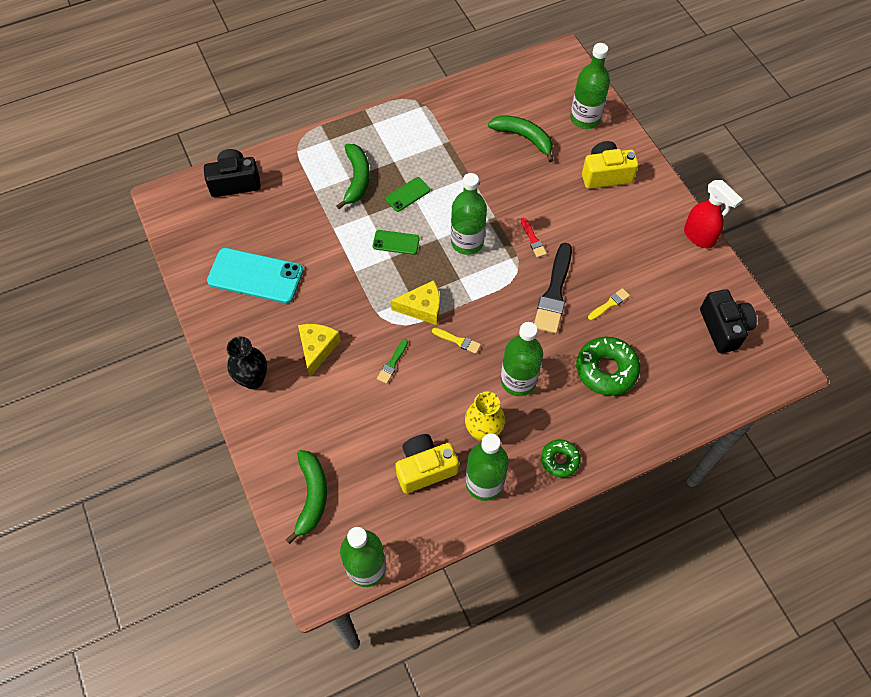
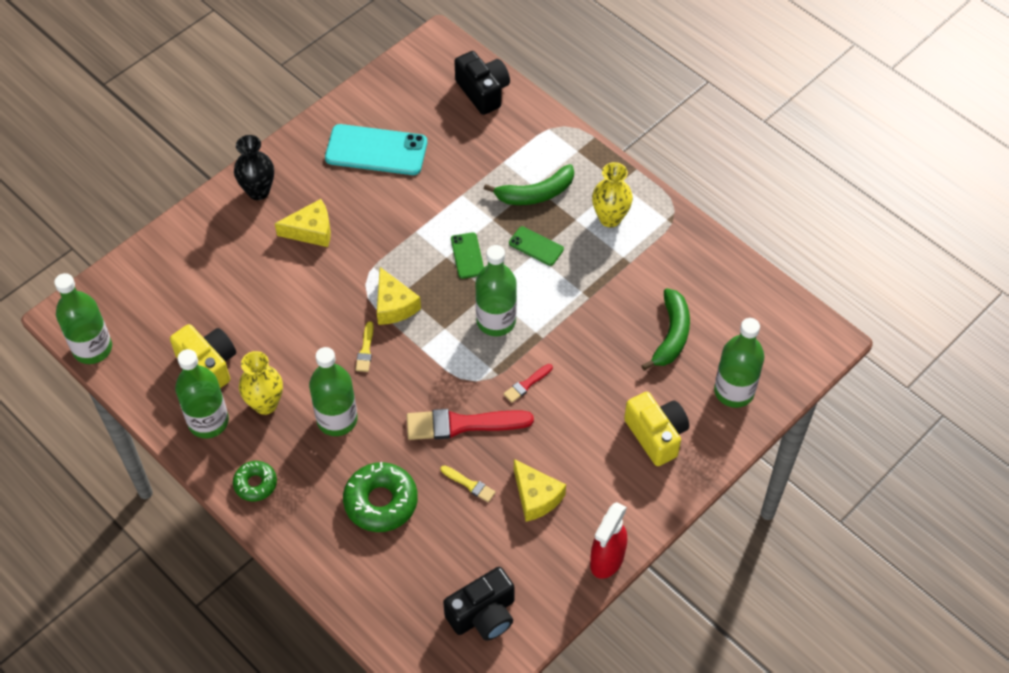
camera: 70 degrees right, 5 degrees down
turquoise phone [207,248,303,303] -> turquoise phone turned 75 degrees counterclockwise [325,124,427,175]
green banana [286,450,327,544] -> none
green brush [377,339,408,384] -> none
black brush [534,243,572,334] -> red brush [407,409,534,440]
none -> yellow cheese [514,459,566,522]
none -> yellow vase [592,162,633,227]

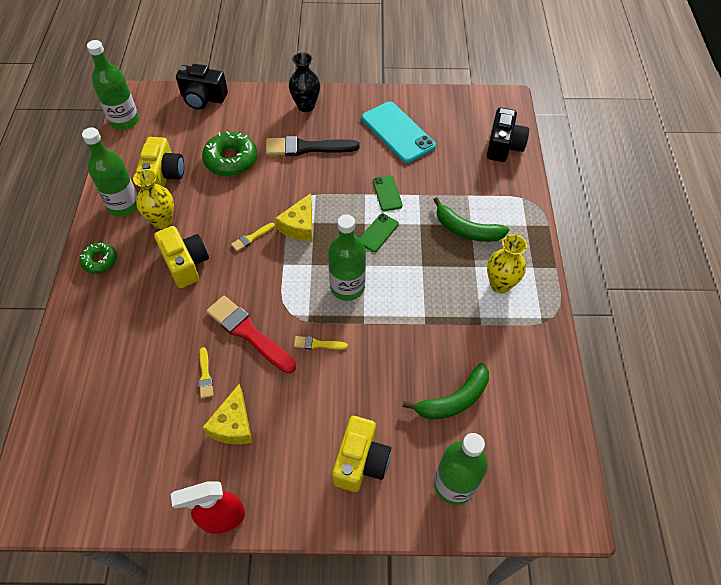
camera: 45 degrees right, 0 degrees up
yellow cheese [275,199,331,247] -> black brush [266,136,360,156]
green bottle [309,347,357,436] -> yellow camera [154,226,209,288]
green donut [343,462,418,532] -> green donut moved to [202,131,257,176]
black camera [443,567,515,641] -> black camera moved to [176,64,228,110]
red brush [503,364,553,403] -> yellow brush [294,336,348,350]
green phone [509,226,564,266] -> green phone moved to [373,175,403,211]

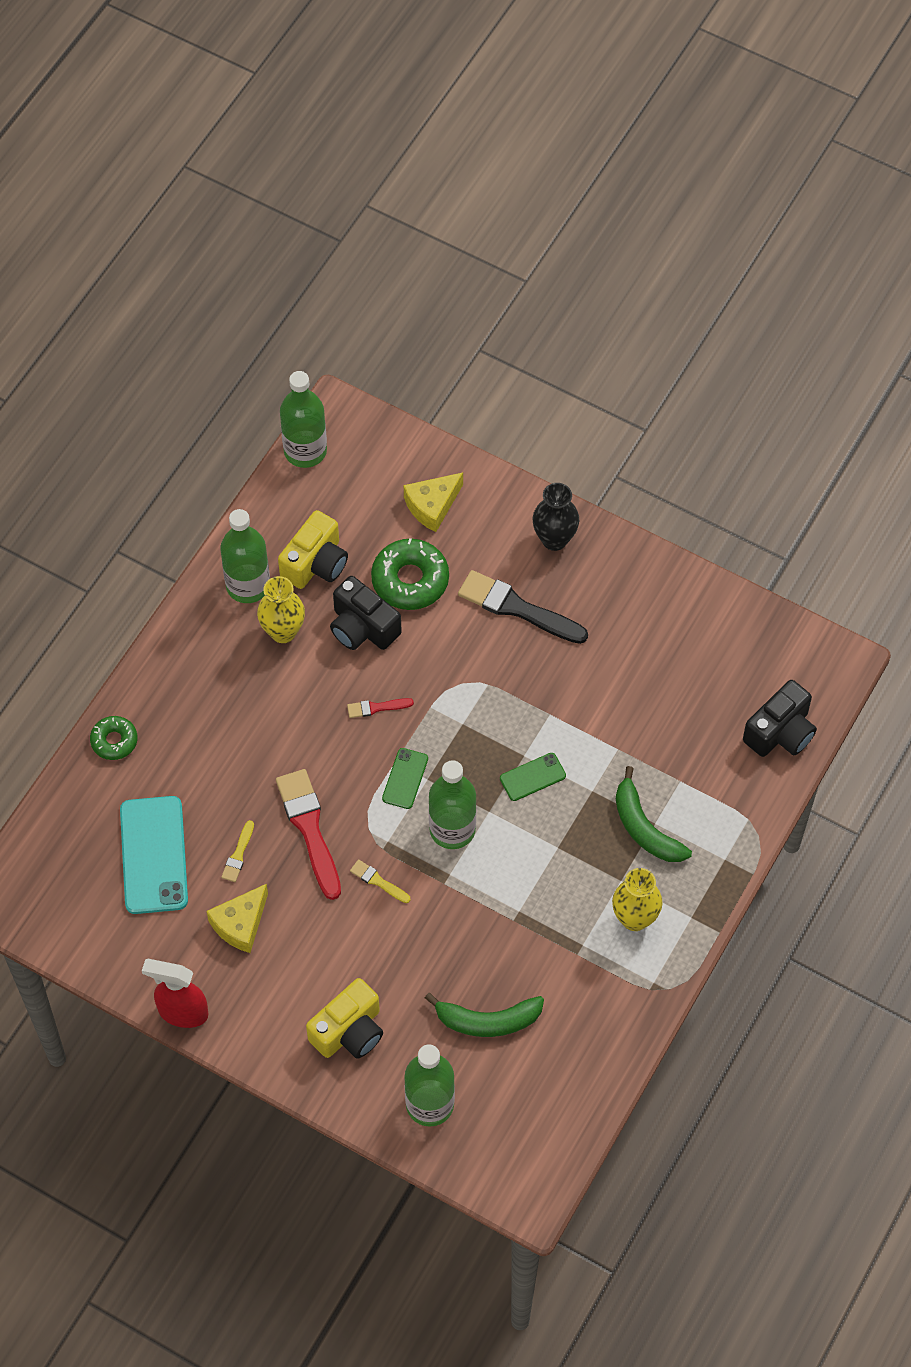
camera: 30 degrees right, 5 degrees up
green donut [80,242,117,274] -> green donut moved to [90,716,137,760]
yellow camera [154,226,209,288] -> none
black camera [176,64,228,110] -> black camera moved to [330,576,402,650]
yellow brush [231,223,275,252] -> red brush [347,698,414,718]
yellow cheese [275,193,312,241] -> yellow cheese moved to [403,472,463,532]
turquoise phone [362,102,436,163] -> turquoise phone moved to [120,796,188,914]
green phone [373,175,403,211] -> green phone moved to [382,748,428,809]

